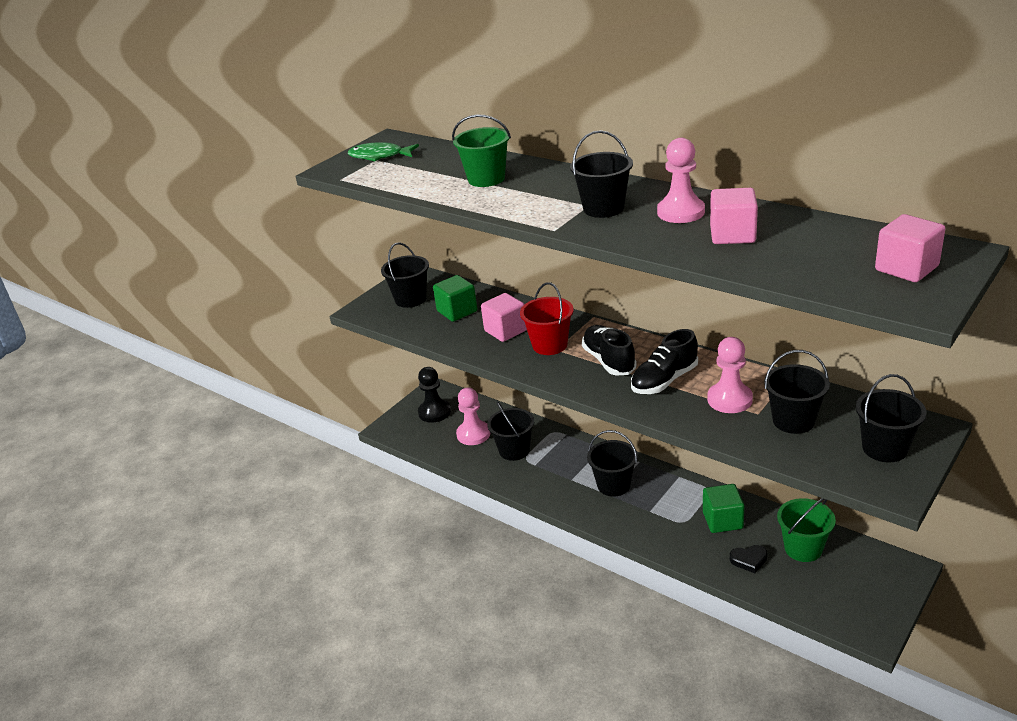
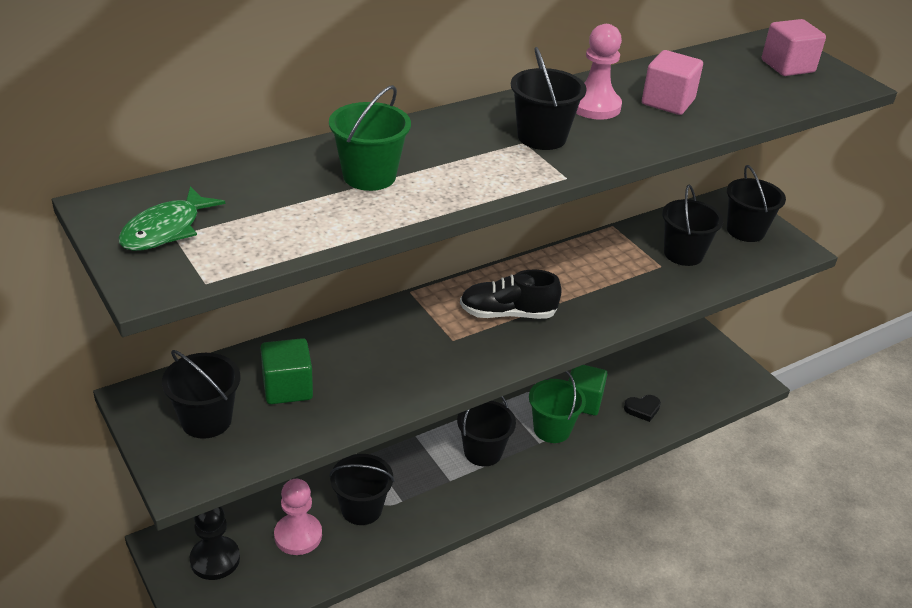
camera: 75 degrees left, 5 degrees up
pink cube [481,293,527,342] -> none
red bucket [520,282,574,355] -> none
black shoe [631,329,698,394] -> none
pink pawn [707,337,753,413] -> none
black heart [730,545,768,573] -> black heart turned 60 degrees clockwise [624,395,661,422]
green bucket [777,498,836,562] -> green bucket moved to [529,371,586,443]

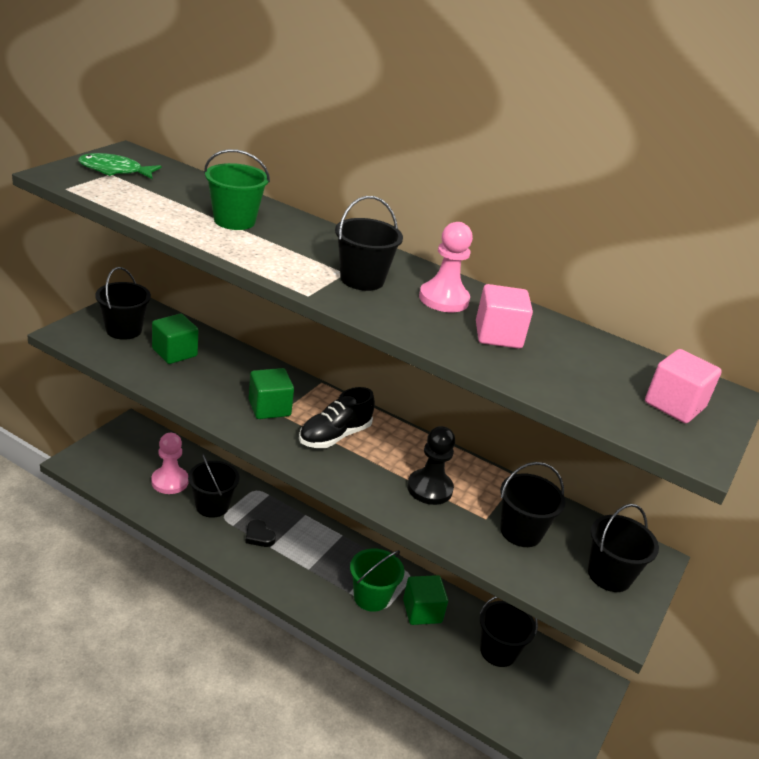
camera: 60 degrees right, 5 degrees down
black pawn [190,507,240,580] -> black pawn moved to [407,426,455,505]
black bucket [457,396,516,466] -> black bucket moved to [480,596,538,667]
black shoe [460,270,562,319] -> black shoe turned 105 degrees counterclockwise [299,387,375,448]
black heart [624,395,661,422] -> black heart moved to [245,520,276,547]
none -> green cube [249,368,294,419]

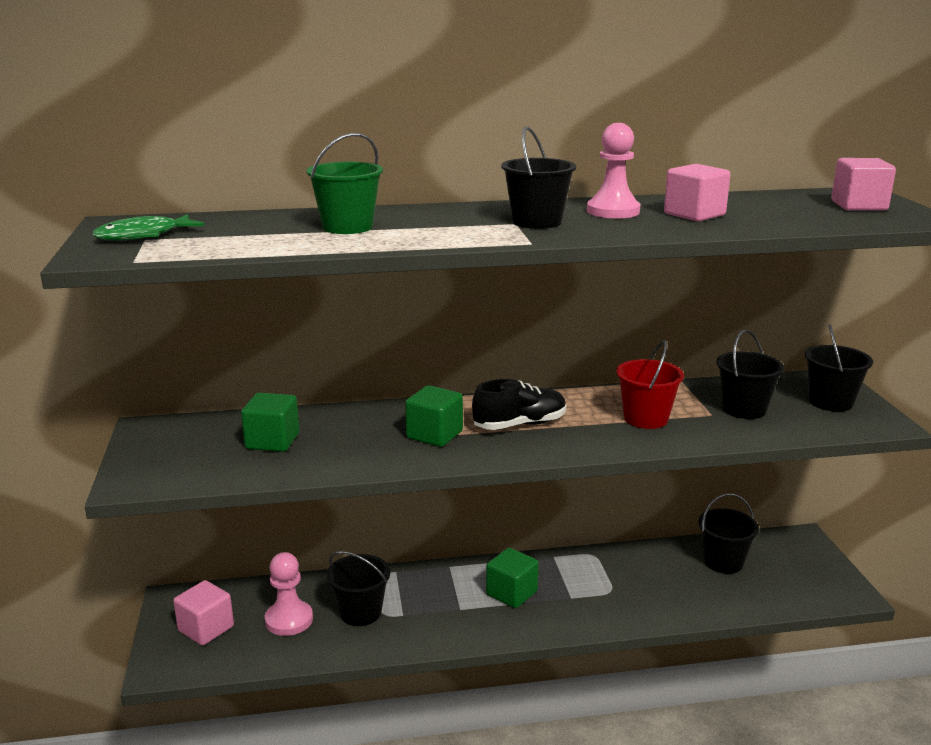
camera: 35 degrees left, 10 degrees down
black bucket [95,267,151,340] -> none
black heart [245,520,276,547] -> none
black shoe [299,387,375,448] -> black shoe turned 120 degrees counterclockwise [472,379,566,430]
green bucket [350,549,404,612] -> none
green cube [403,575,448,625] -> green cube moved to [486,548,539,608]
black pawn [407,426,455,505] -> red bucket [616,340,684,429]
none -> pink cube [173,580,234,646]

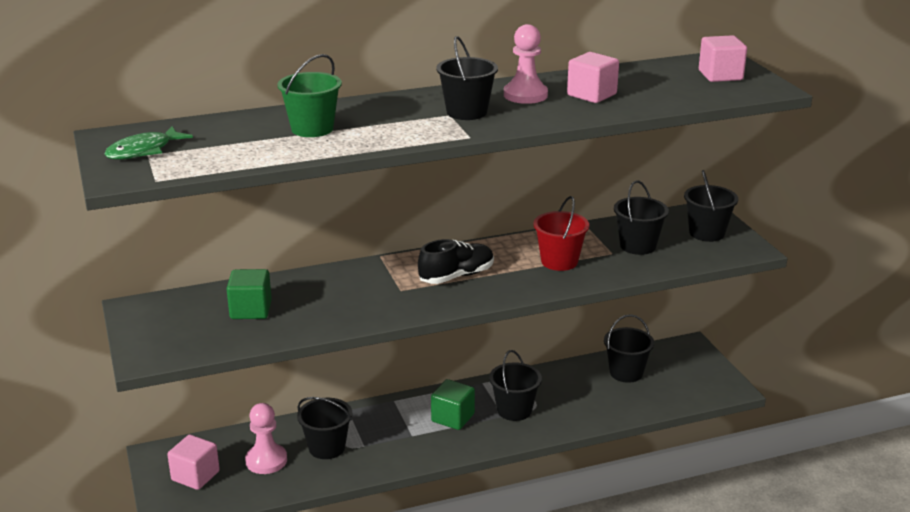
camera: 10 degrees left, 5 degrees up
green cube [405,385,463,447] -> none
none -> black bucket [489,350,542,421]

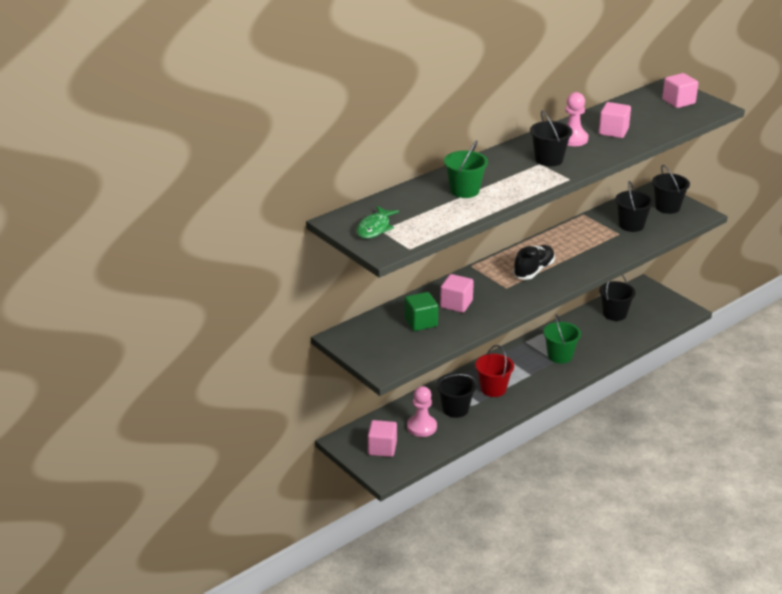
camera: 20 degrees left, 5 degrees up
green cube [431,379,475,430] -> none
black bucket [489,350,542,421] -> green bucket [543,314,581,364]
red bucket [534,196,589,271] -> red bucket moved to [475,345,514,397]
none -> pink cube [440,274,474,313]

